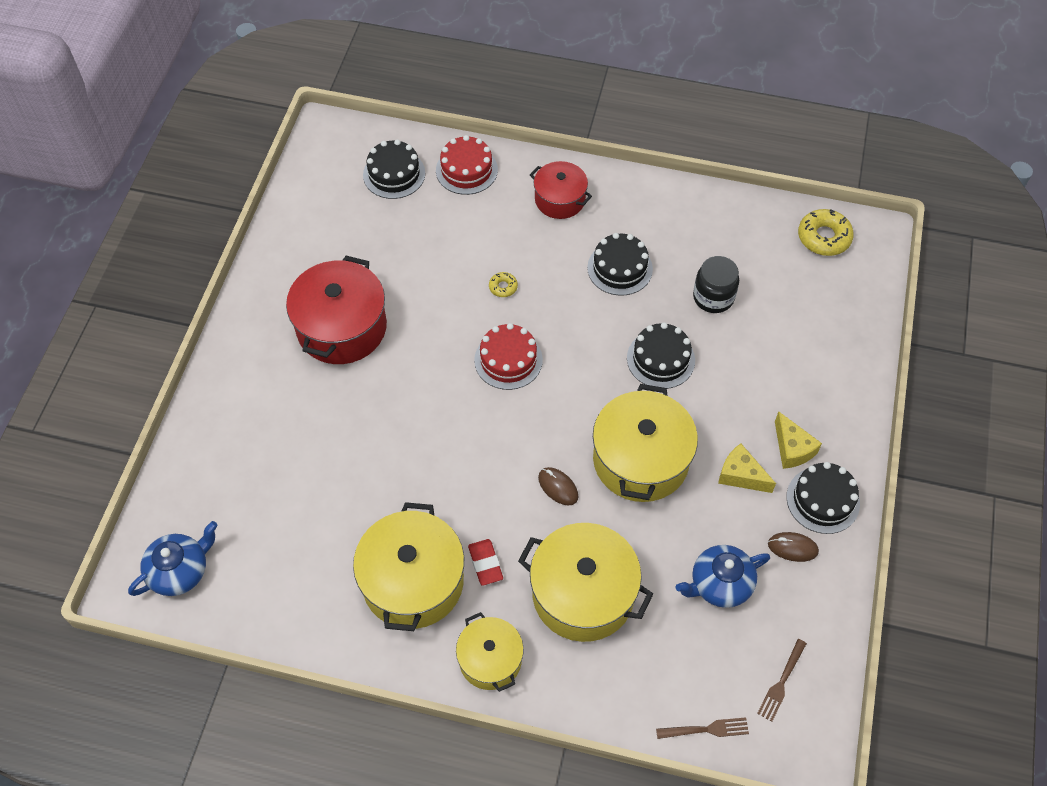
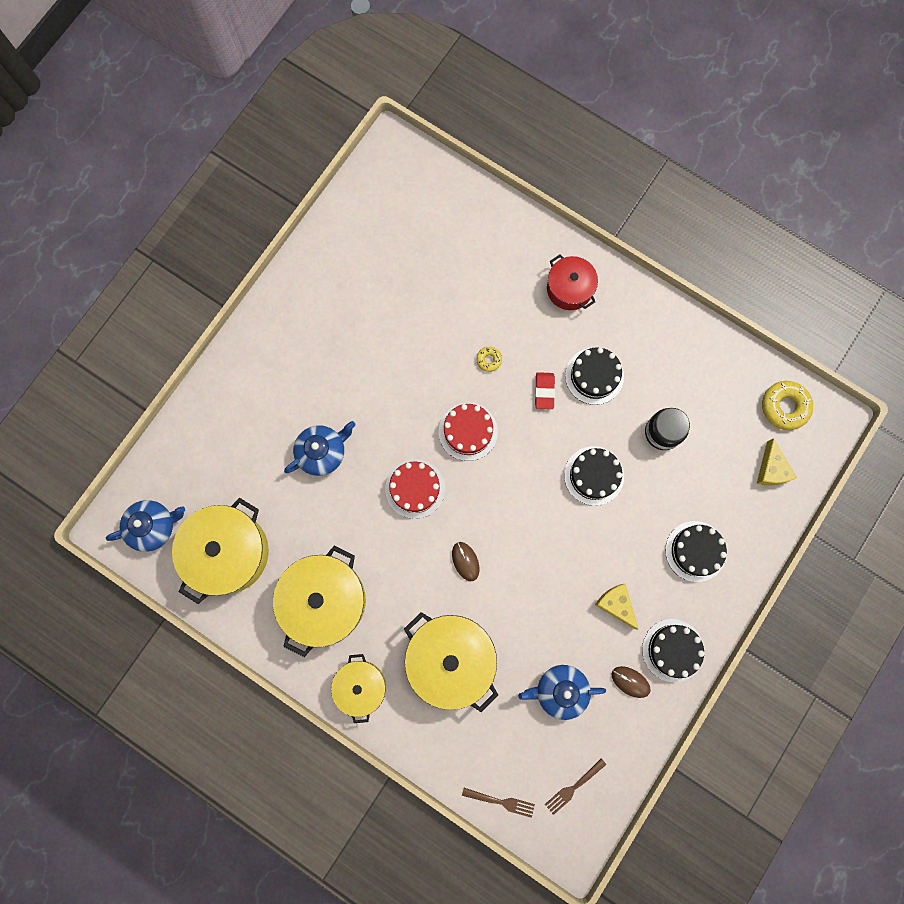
camera: 20 degrees right, 20 degrees up
red pot [286,256,387,364] -> none
black cake [363,139,425,199] -> black cake moved to [665,521,727,582]
red cake [436,135,498,195] -> red cake moved to [385,459,445,519]
red eraser [468,539,503,586] -> red eraser moved to [535,372,555,409]
yellow pot [593,384,698,502] -> yellow pot moved to [172,498,269,604]
yellow cheese [775,411,822,469] -> yellow cheese moved to [757,438,797,486]
none -> blue teapot [284,421,355,476]

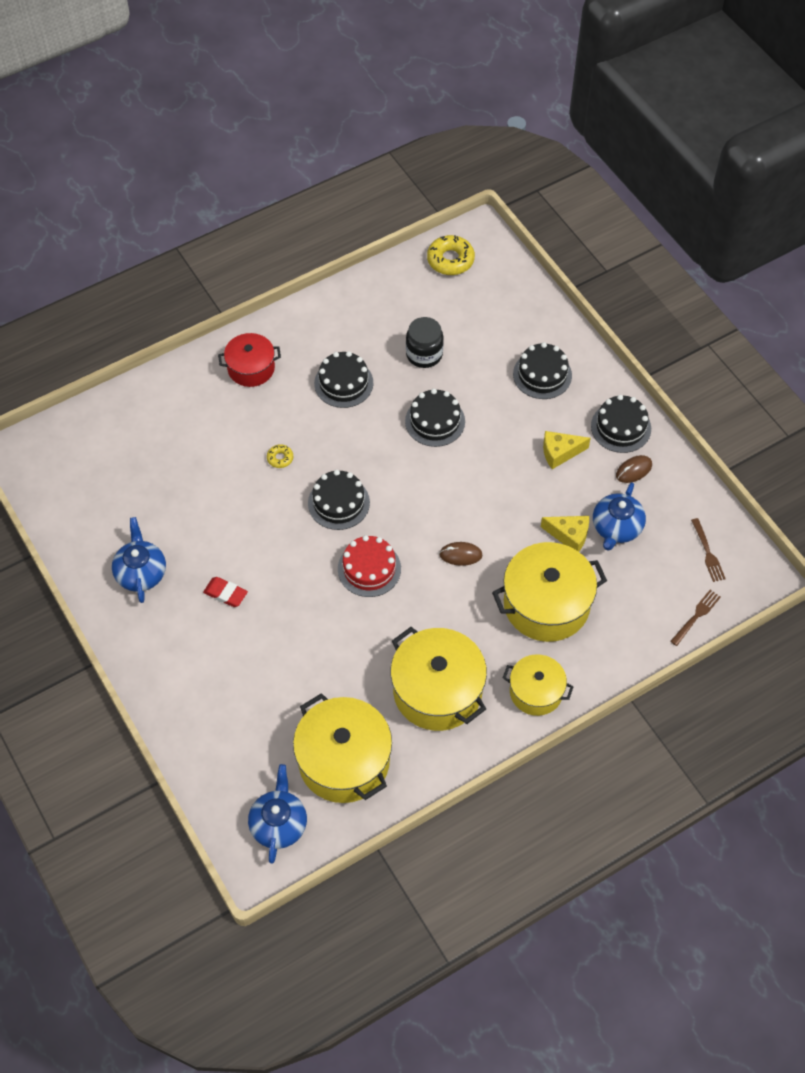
camera: 65 degrees left, 20 degrees down
blue teapot [284,421,355,476] -> blue teapot moved to [112,517,166,603]
red cake [439,403,498,461] -> black cake [308,470,370,530]
red eraser [535,372,555,409] -> red eraser moved to [203,577,248,607]
yellow cheese [757,438,797,486] -> yellow cheese moved to [541,516,589,552]

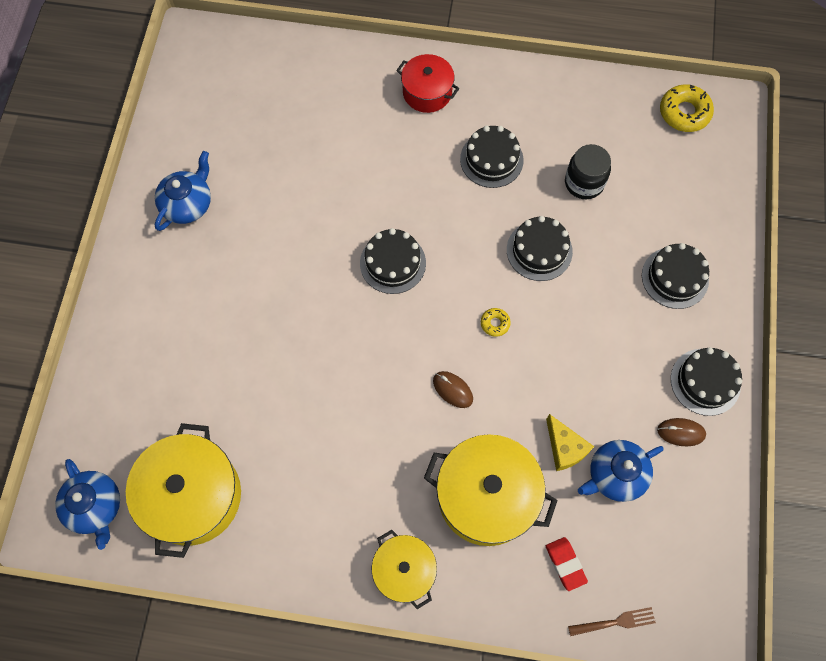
camera: 40 degrees right, 10 degrees up
red eraser [203,577,248,607] -> red eraser moved to [546,537,588,591]
blue teapot [248,764,307,864] -> blue teapot turned 105 degrees clockwise [55,459,120,550]
yellow donut [267,444,293,468] -> yellow donut moved to [481,308,511,337]
red cake [338,535,401,597] -> none
yellow pot [390,627,487,731] -> none
yellow cheese [543,431,591,469] -> none
brown fork [691,518,726,582] -> none

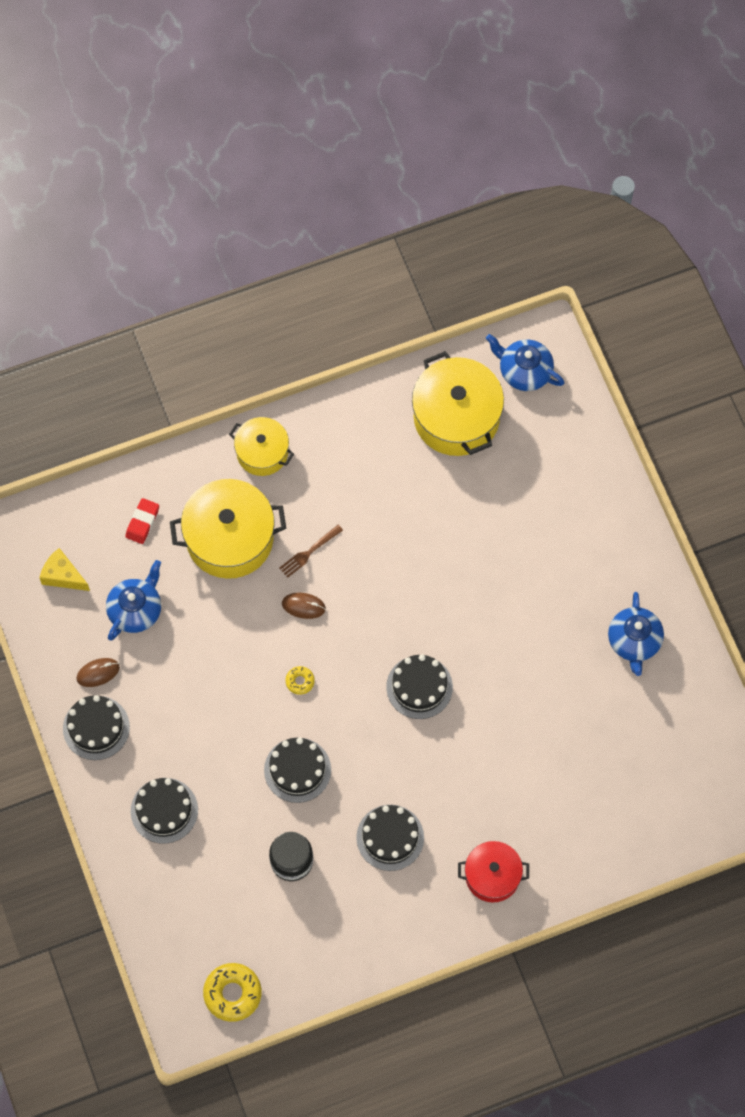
camera: 150 degrees right, 0 degrees up
yellow cheese [546,414,594,471] -> yellow cheese moved to [40,548,90,591]
red eraser [546,537,588,591] -> red eraser turned 75 degrees clockwise [125,498,159,544]
brown fork [568,607,656,636] -> brown fork moved to [279,525,343,578]

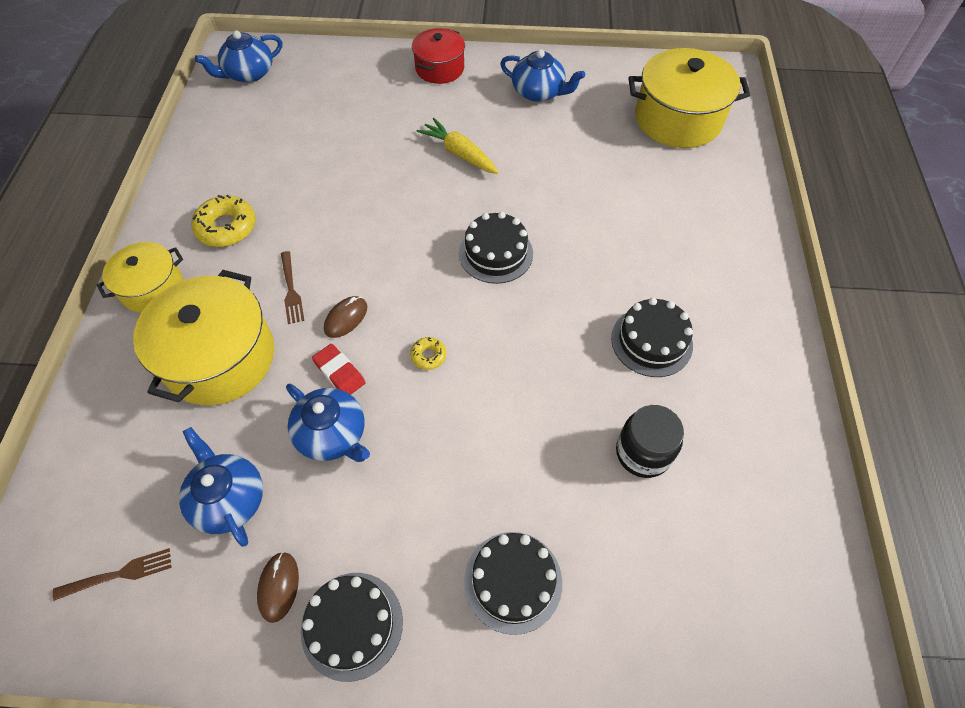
camera: 65 degrees left, 10 degrees down
yellow cheese [40,548,90,591] -> brown fork [52,548,172,601]
red eraser [125,498,159,544] -> red eraser moved to [312,344,366,395]
yellow donut [203,963,262,1022] -> yellow donut moved to [191,195,256,247]
black cake [264,738,331,803] -> none
yellow pot [412,351,504,456] -> yellow pot moved to [628,48,750,148]
red pot [458,841,529,902] -> red pot moved to [412,28,465,84]
none -> blue teapot [286,384,370,462]
none -> yellow carrot [417,118,499,174]

